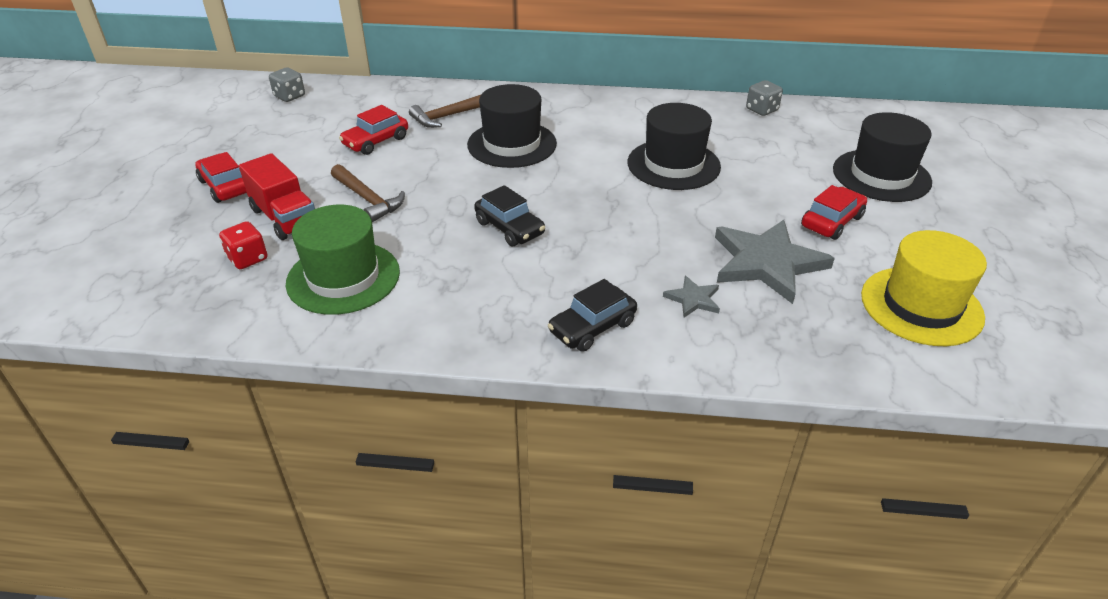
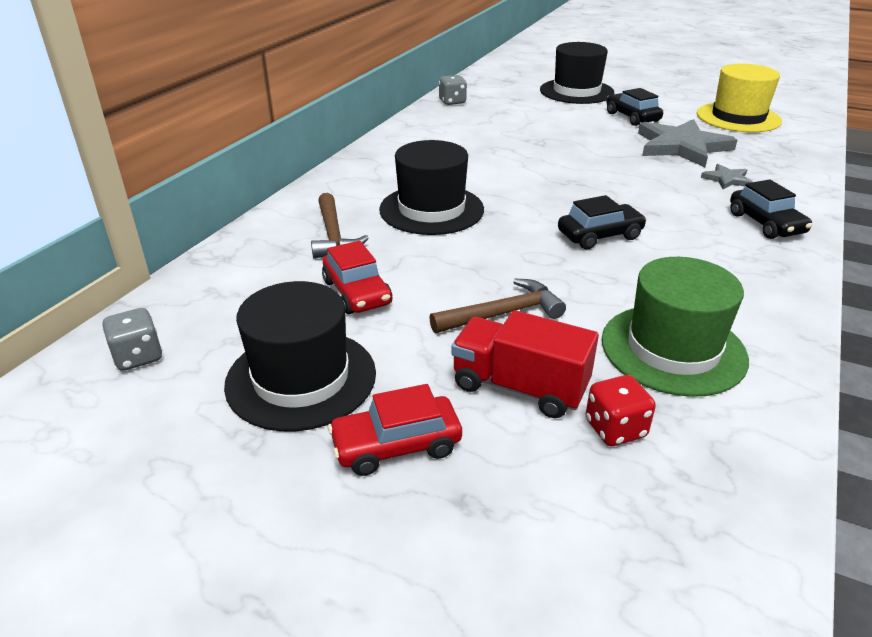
camera: 70 degrees left, 5 degrees down
red truck [239,153,315,240] -> red truck turned 135 degrees counterclockwise [451,310,599,418]
black hat [628,103,721,190] -> black hat moved to [224,281,376,431]
red car [801,185,867,240] -> black car [607,88,663,126]

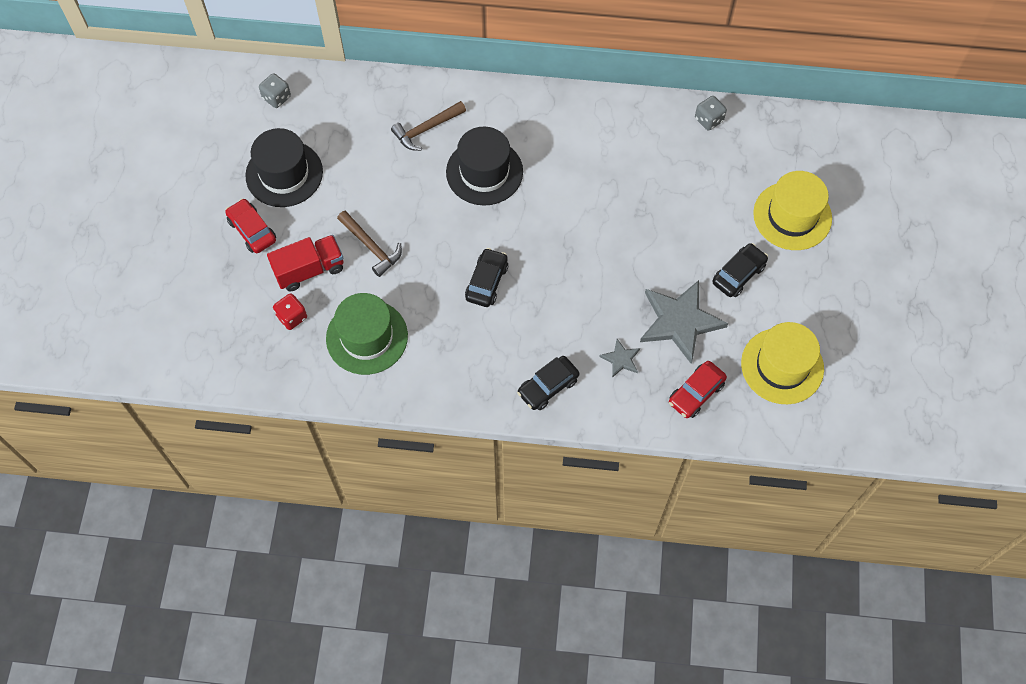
camera: 70 degrees right, 30 degrees up
red car [322,241,392,314] -> red car moved to [669,361,727,418]
red truck [451,310,599,418] -> red truck turned 60 degrees clockwise [267,235,344,291]
black hat [540,42,614,104] -> yellow hat [753,171,832,250]
black car [558,195,647,249] -> black car turned 120 degrees counterclockwise [465,248,508,307]

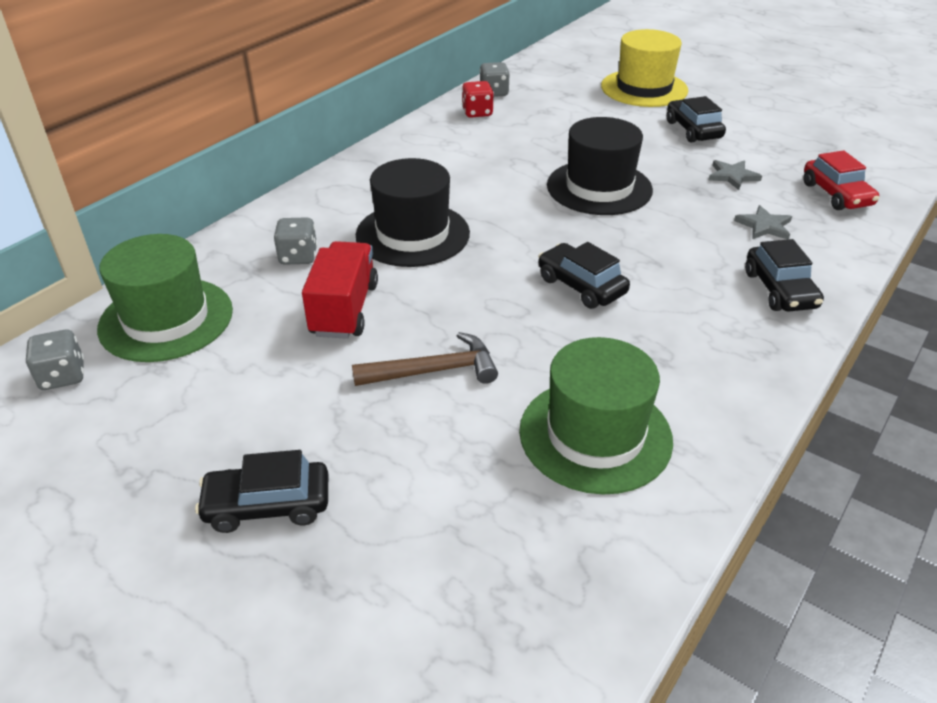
camera: 60 degrees left, 25 degrees down
red car [225,198,276,253] -> black car [195,450,328,533]
black hat [245,128,323,207] -> black hat moved to [547,117,653,215]
red truck [267,235,344,291] -> red truck moved to [302,241,378,339]
red dice [273,293,307,330] -> red dice moved to [462,81,494,118]
brown hammer [391,101,466,151] -> grey dice [274,217,317,265]
grey star [640,280,728,364] -> grey star [709,160,762,190], size x0.46
yellow hat [741,322,824,404] -> none
none -> green hat [97,234,233,362]

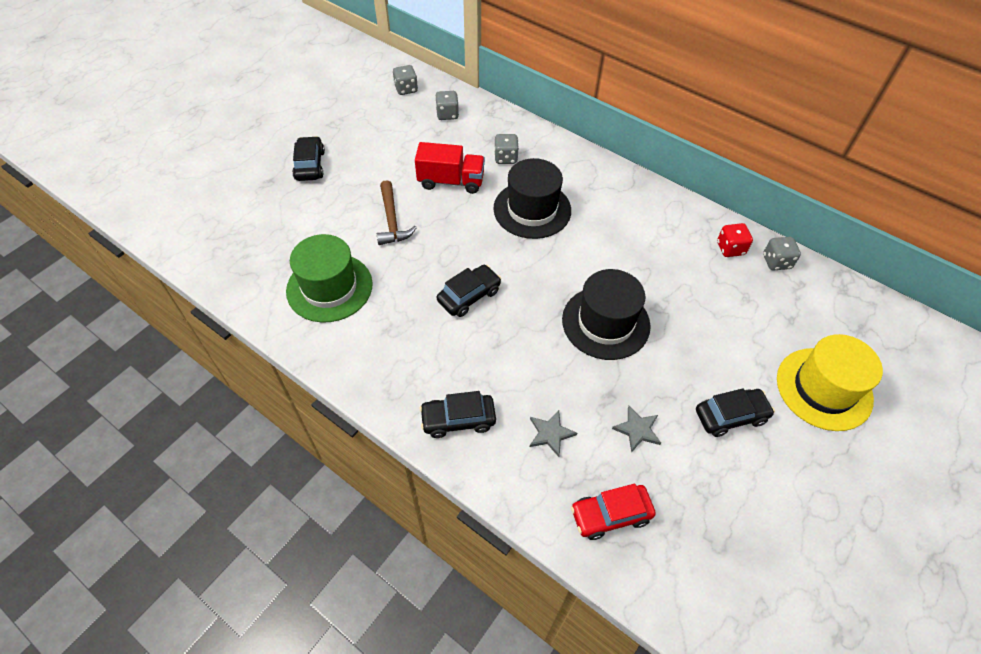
camera: 90 degrees right, 15 degrees up
green hat [97,234,233,362] -> grey dice [435,91,459,120]

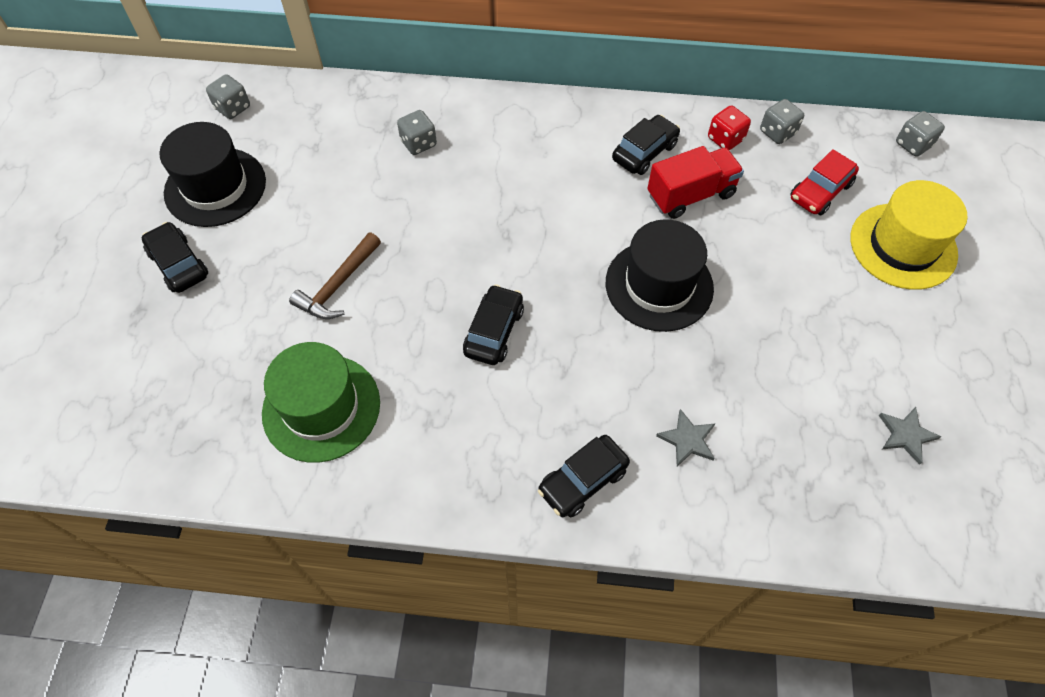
camera: 30 degrees left, 5 degrees up
brown hammer [377,180,417,245] -> brown hammer turned 75 degrees clockwise [289,233,381,319]
red truck [415,142,485,194] -> red truck moved to [647,146,744,219]
grey dice [435,91,459,120] -> grey dice moved to [896,111,945,157]
black hat [493,158,571,239] -> black hat moved to [159,122,266,227]
red car [571,484,656,540] -> red car moved to [790,149,859,215]
grey star [612,406,661,453] -> grey star moved to [879,407,942,465]
black car [696,388,775,437] -> black car moved to [612,115,680,175]

